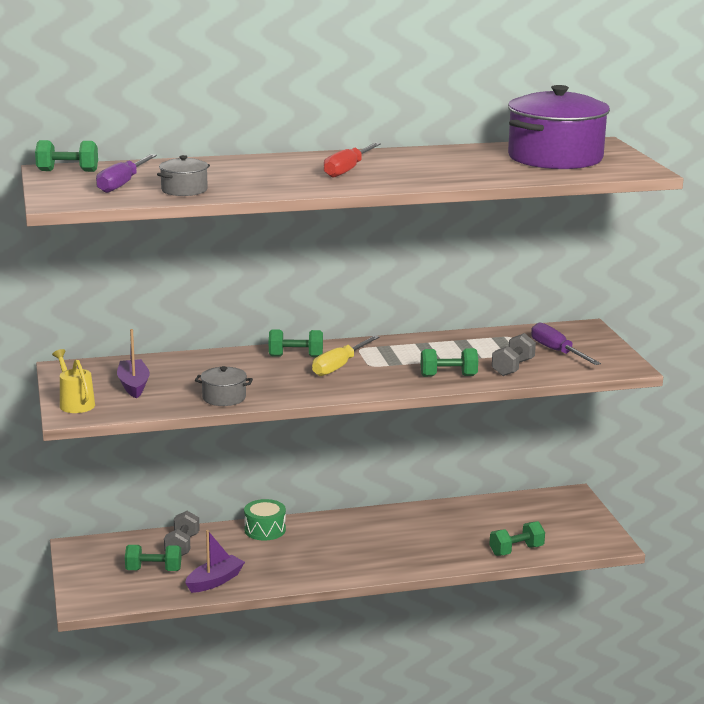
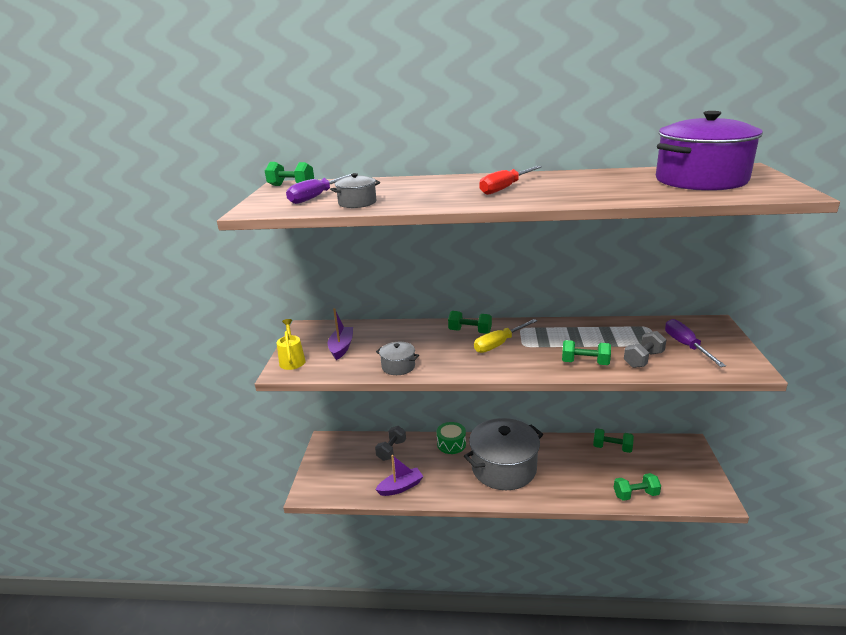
camera: 20 degrees right, 5 degrees up
green dumbbell [125,545,182,571] -> green dumbbell moved to [593,428,634,453]
none -> grey pot [464,418,543,490]

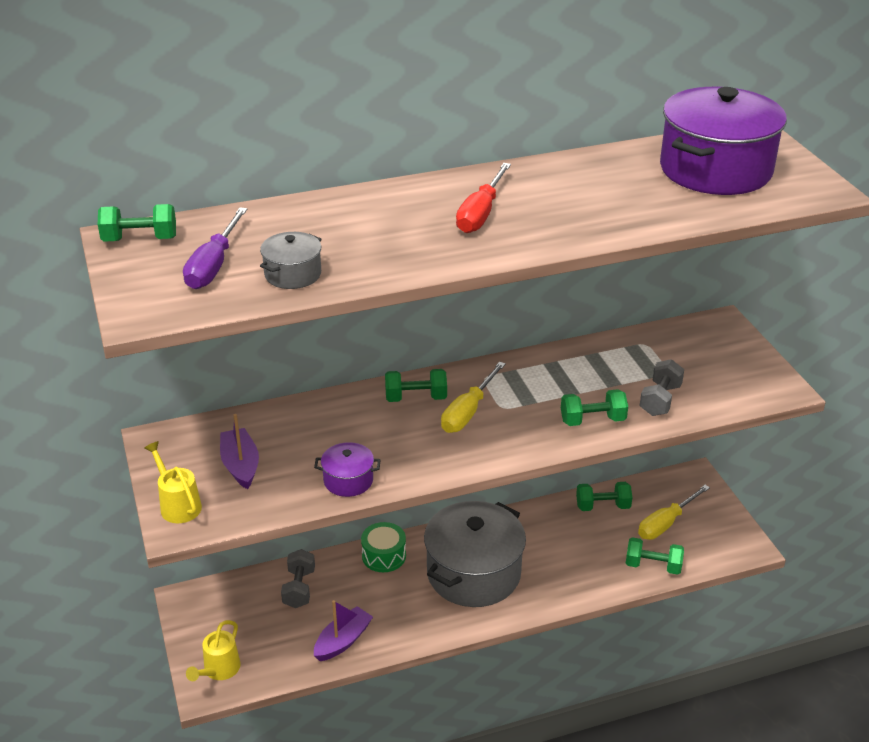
camera: 25 degrees left, 10 degrees up
grey pot [376,342,419,375] -> purple pot [314,442,381,497]
green dumbbell [614,473,661,501] -> green dumbbell turned 45 degrees clockwise [626,537,684,575]
purple screwdriver [665,319,726,367] -> none
none -> yellow watering can [186,620,241,681]
none -> yellow screwdriver [638,485,710,540]

